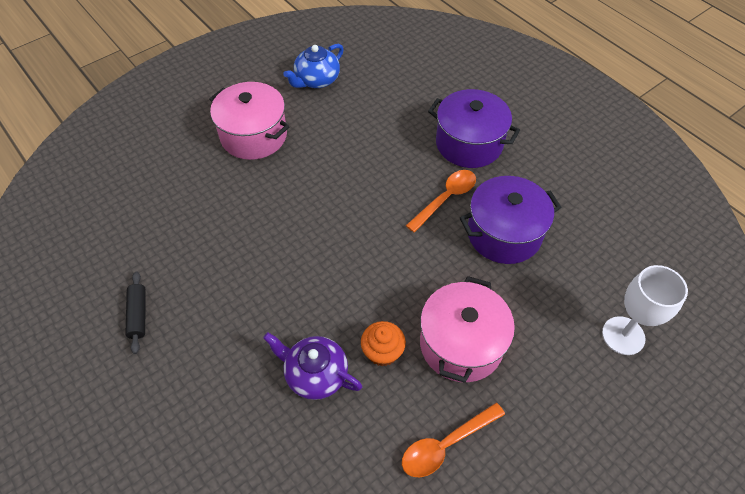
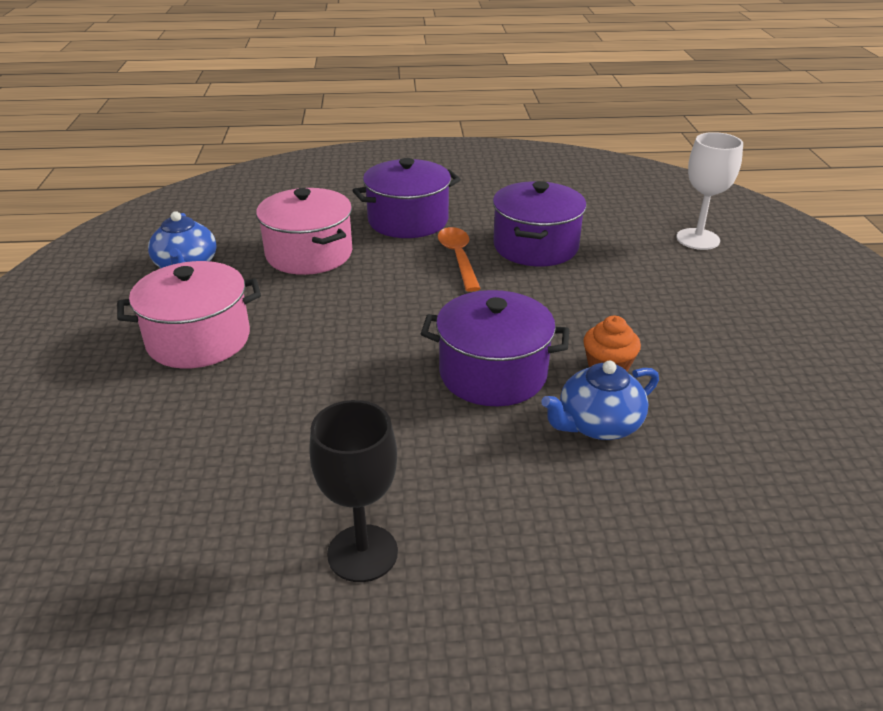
camera: 55 degrees left, 20 degrees down
black rolling pin [125,271,146,354] -> black goblet [309,400,398,582]
purple teapot [263,332,362,400] -> blue teapot [541,360,659,440]
orange spoon [402,402,505,477] -> none
pink pot [420,276,515,383] -> pink pot moved to [256,188,352,275]
none -> purple pot [421,290,569,406]

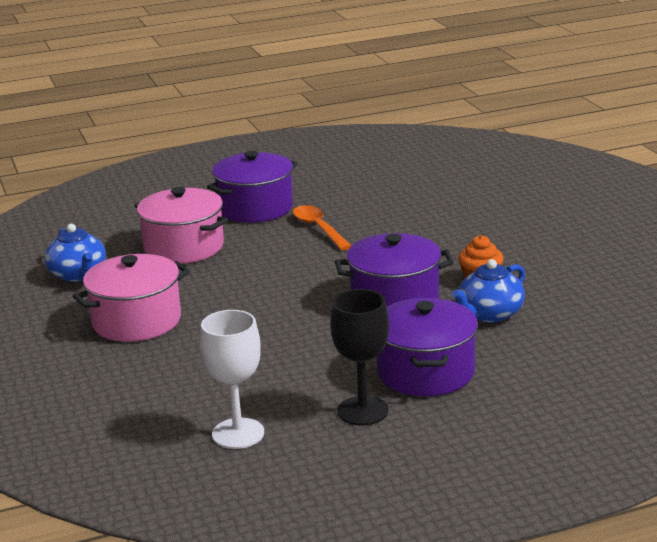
camera: 15 degrees left, 10 degrees down
purple pot [493,181,587,266] -> purple pot moved to [376,298,478,396]
white goblet [676,132,743,250] -> white goblet moved to [200,310,264,449]

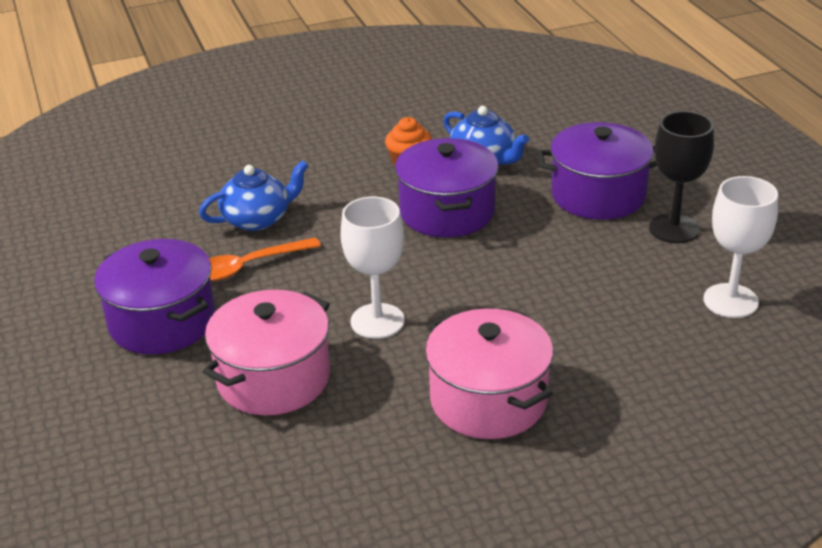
camera: 90 degrees left, 10 degrees up
blue teapot [44,224,106,282] -> blue teapot moved to [199,160,309,231]
none -> white goblet [340,197,405,339]

